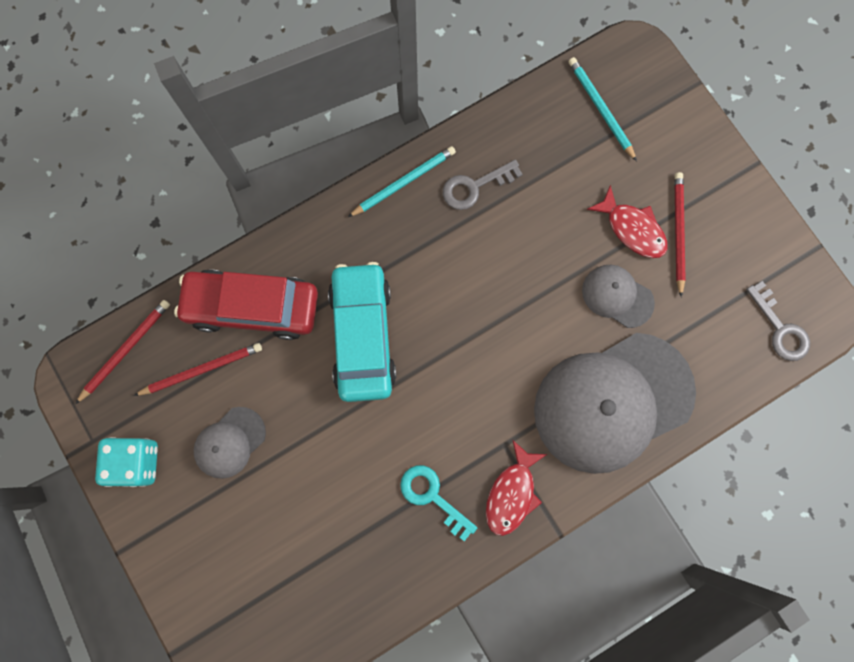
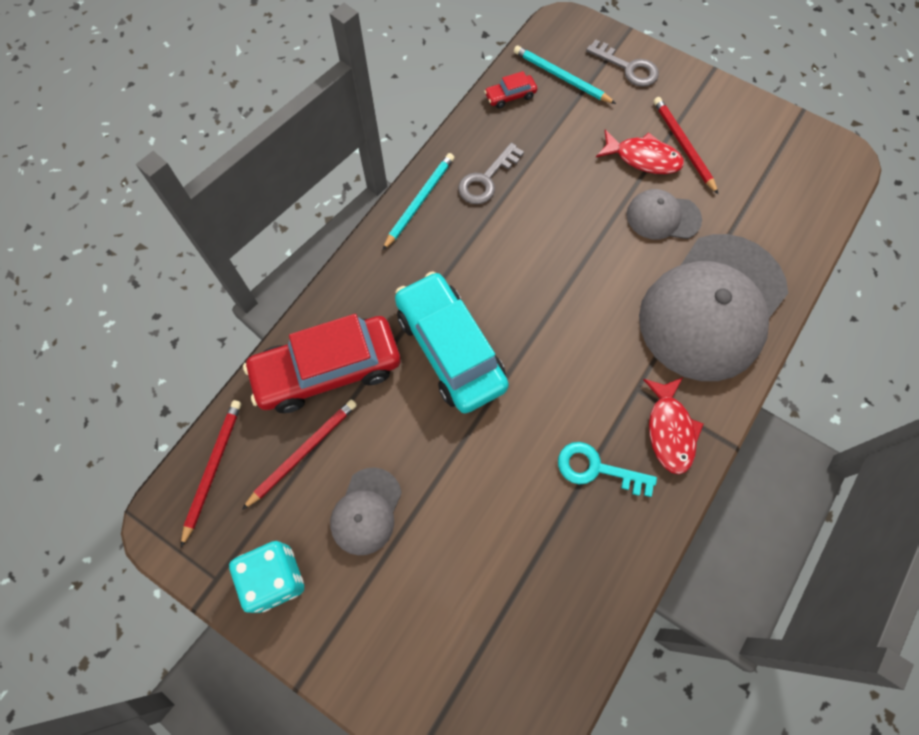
camera: 25 degrees left, 10 degrees down
grey key [746,281,810,361] -> grey key moved to [586,39,659,87]
none -> red car [484,71,537,109]

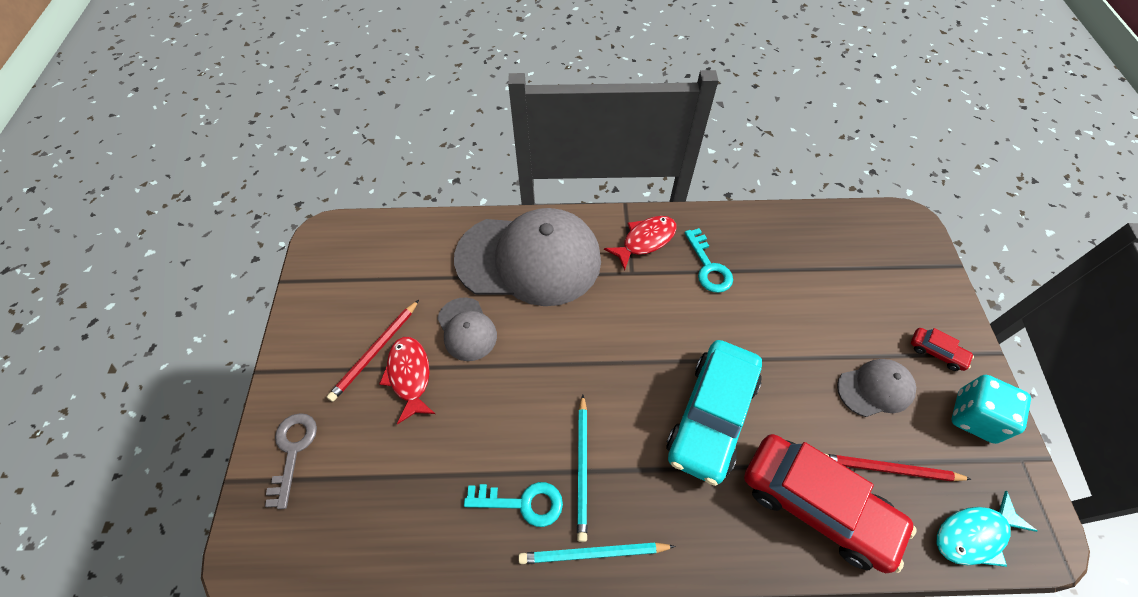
camera: 125 degrees left, 10 degrees down
red pencil [181,400,241,547] -> turquoise fish [937,491,1037,567]
grey key [458,143,524,204] -> turquoise key [464,482,563,527]
red car [484,71,537,109] -> red car moved to [911,328,974,371]
turquoise pencil [514,45,616,104] -> turquoise pencil moved to [577,395,587,542]

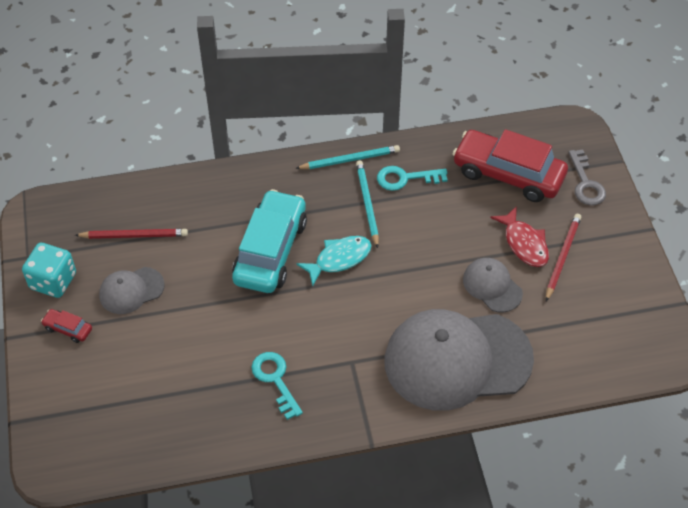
camera: 170 degrees right, 5 degrees down
red fish [604,216,677,271] -> none
red car [744,434,917,573] -> red car moved to [453,129,568,202]
turquoise fish [937,491,1037,567] -> turquoise fish moved to [296,236,372,286]

